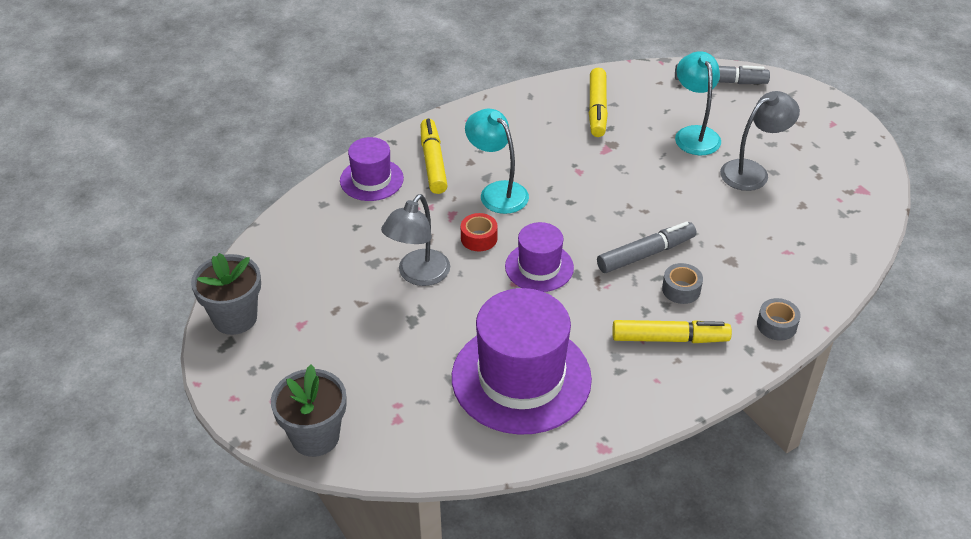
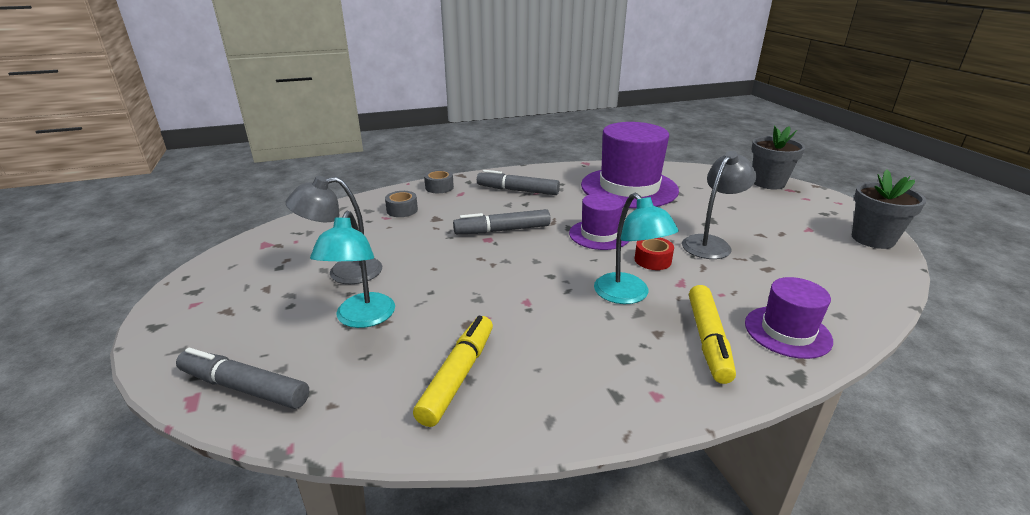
camera: 165 degrees left, 15 degrees down
yellow marker [612,320,732,343] -> grey marker [477,170,560,195]
grey tape [662,263,703,304] -> grey tape moved to [385,191,418,217]

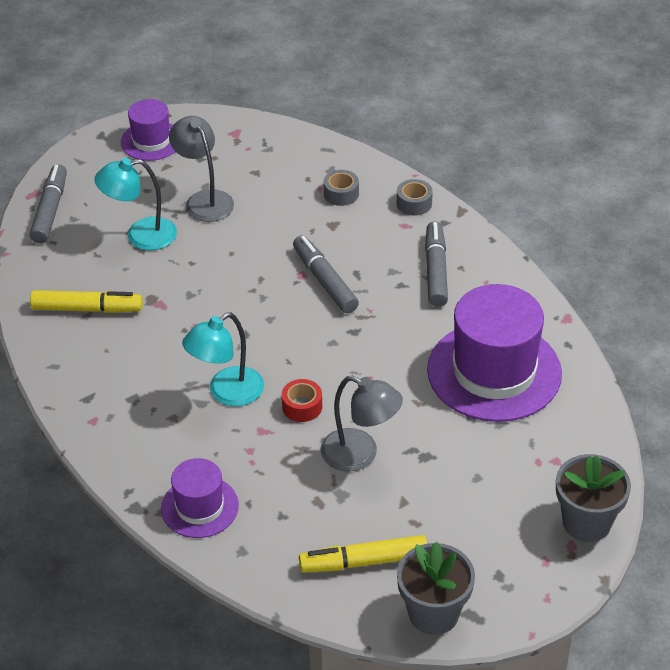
camera: 75 degrees right, 15 degrees up
purple hat [569,193,629,250] -> purple hat moved to [121,99,175,161]
yellow marker [689,285,736,384] -> yellow marker moved to [299,535,427,573]

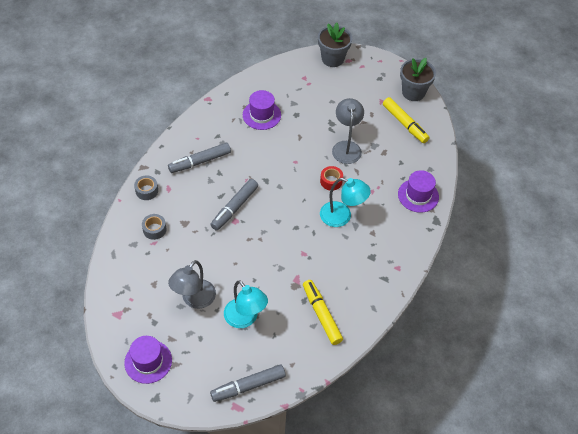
camera: 120 degrees left, 10 degrees up
purple hat [427,284,562,422] -> purple hat [243,90,281,130], size x0.54

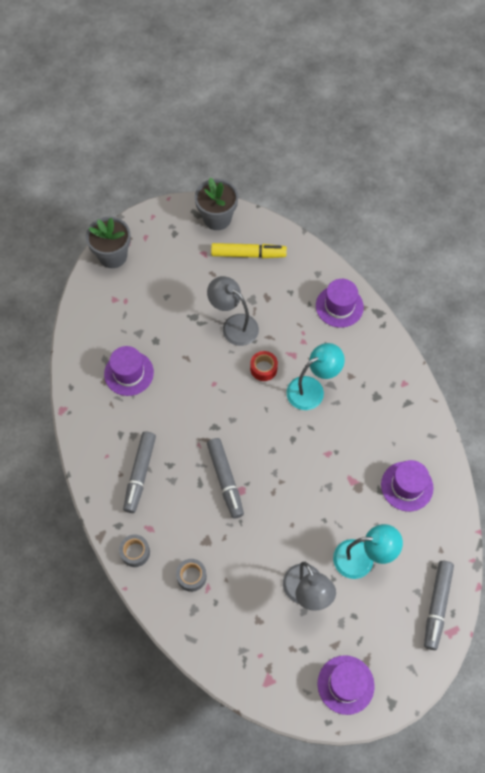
camera: 50 degrees left, 10 degrees up
yellow marker [303,280,343,345] -> purple hat [381,460,434,511]

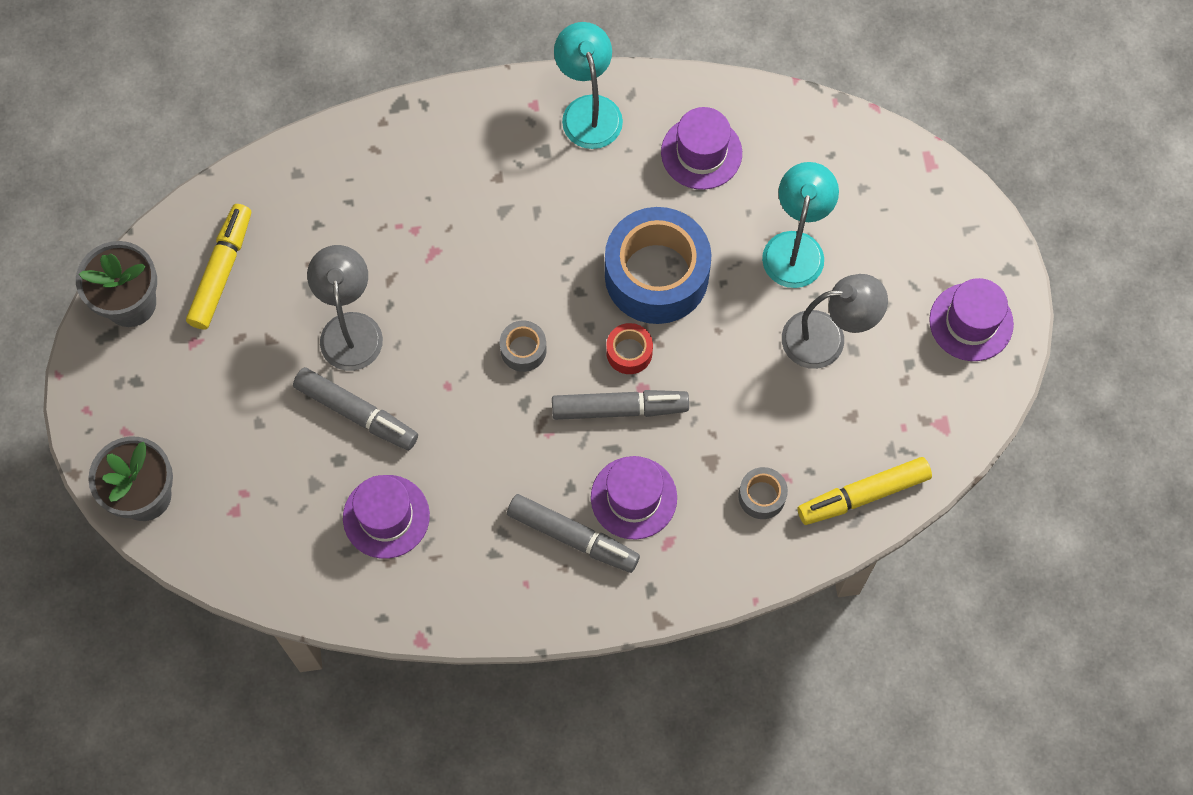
camera: 75 degrees left, 5 degrees up
grey tape [119,535,150,567] -> grey tape moved to [500,321,547,372]
grey lamp [207,276,259,346] -> grey lamp turned 120 degrees clockwise [307,245,383,371]
red tape [250,351,278,381] -> red tape moved to [606,323,653,374]
turquoise lamp [286,343,345,410] -> turquoise lamp moved to [554,22,623,149]
purple hat [316,279,364,328] -> purple hat moved to [591,456,677,540]
grey marker [424,561,454,650] -> grey marker moved to [293,367,418,450]
none -> blue tape [605,207,712,324]
none -> yellow marker [798,457,932,525]

